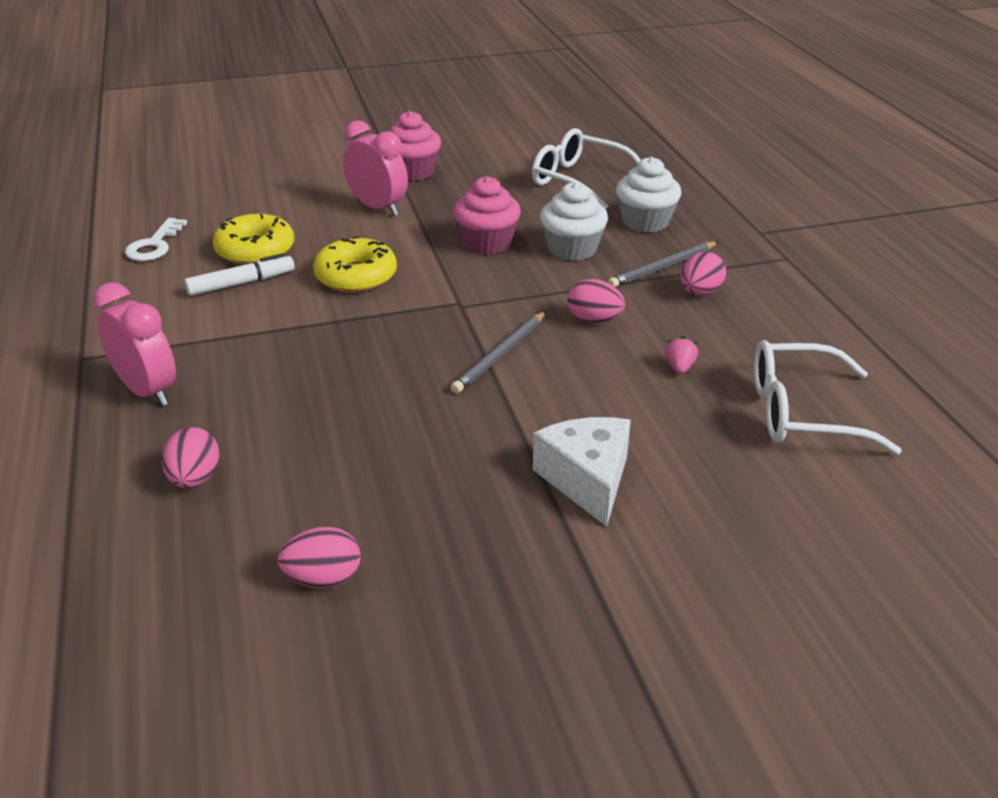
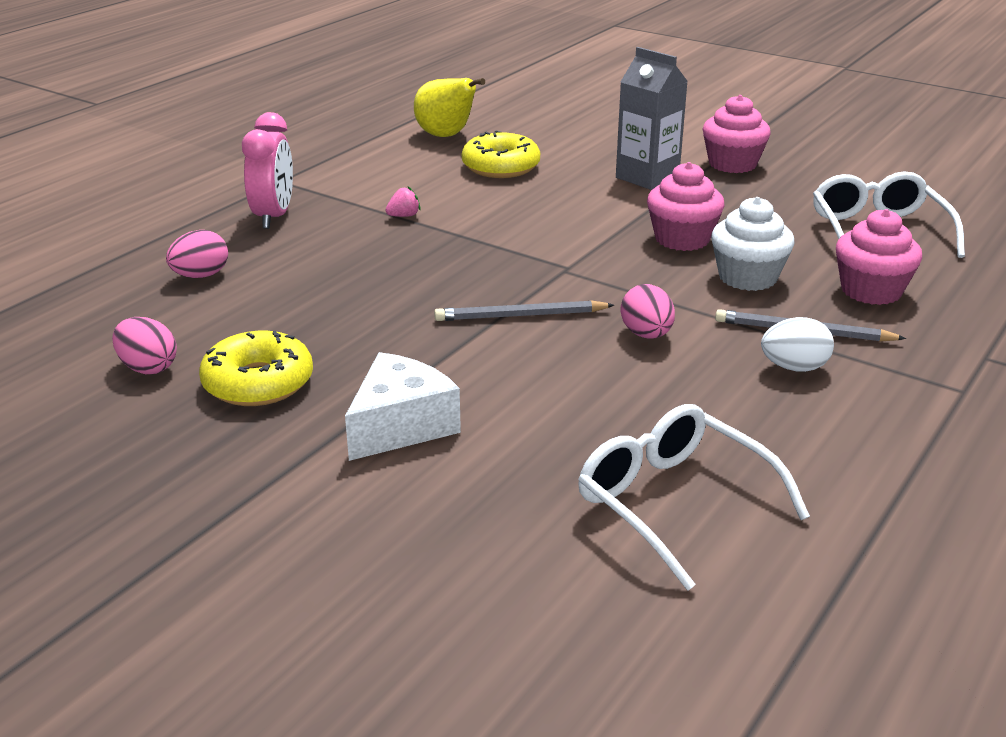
camera: 50 degrees right, 5 degrees down
white key [125,218,187,261] -> yellow pear [414,78,485,137]
white marker [185,253,295,296] -> none
yellow donut [313,236,397,293] -> yellow donut moved to [199,331,313,406]
pink clock [343,120,408,216] -> grey carton [616,47,688,190]
white cupcake [616,157,681,233] -> pink cupcake [836,209,922,305]
pink strawberry [665,336,698,374] -> pink strawberry moved to [385,186,421,217]
pink egg [680,252,726,296] -> white egg [761,317,834,372]

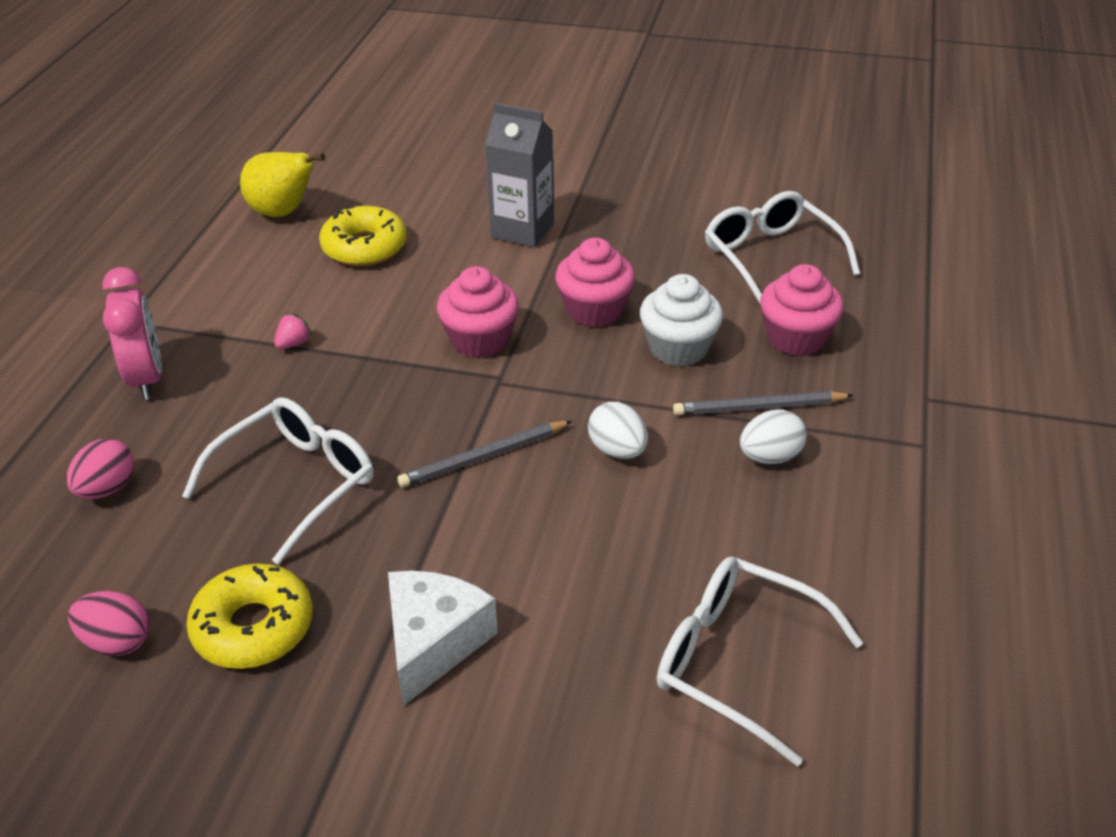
camera: 20 degrees left, 10 degrees up
pink egg [621,284,675,339] -> white egg [588,402,648,459]
pink cupcake [703,95,771,173] -> pink cupcake moved to [437,266,519,358]
none -> white glasses [182,397,374,565]

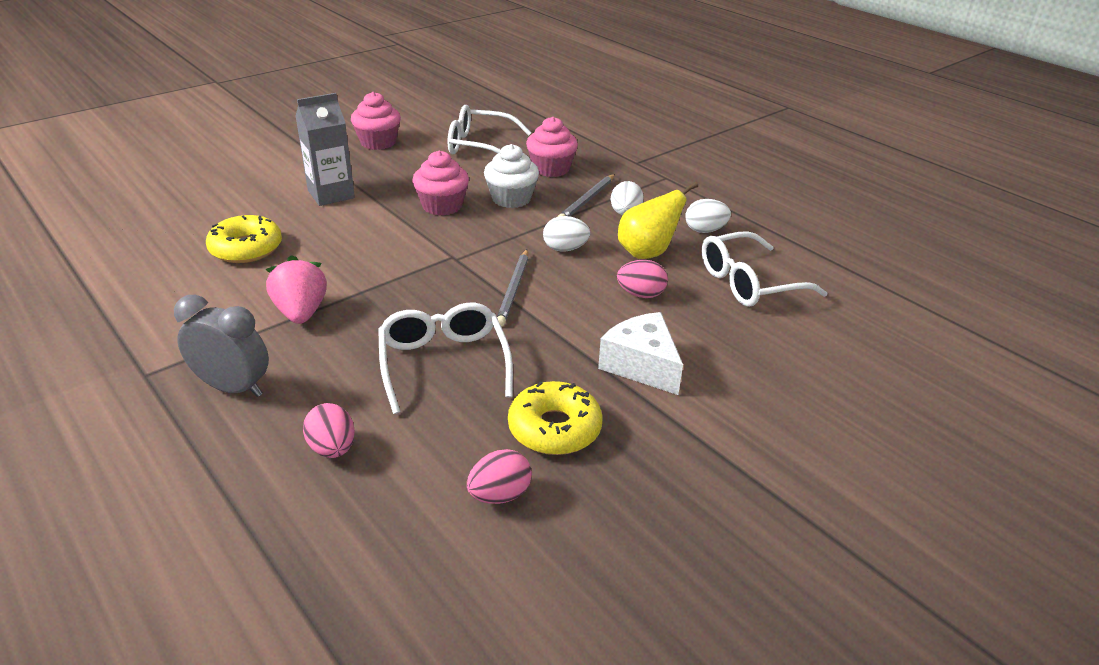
camera: 55 degrees left, 5 degrees down
pink clock [103,267,162,400] -> grey clock [174,295,269,397]
yellow pear [240,152,325,217] -> yellow pear moved to [618,181,698,259]
pink strawberry [274,313,313,349] -> pink strawberry [266,255,327,324], size x2.09
pink cupcake [437,266,519,358] -> pink cupcake moved to [351,92,401,150]
none -> pink egg [617,260,668,298]
none -> white egg [685,199,731,233]

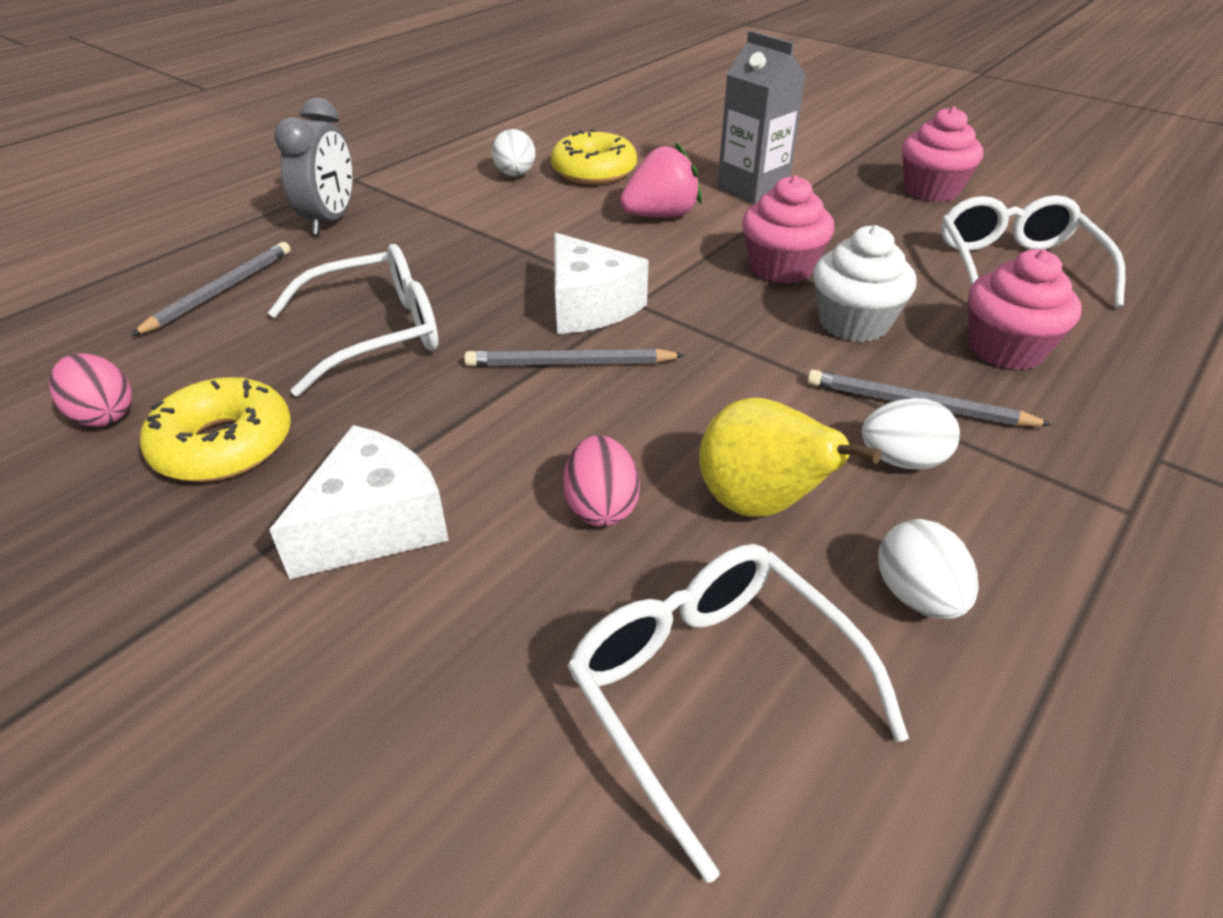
camera: 80 degrees right, 5 degrees up
pink strawberry [266,255,327,324] -> pink strawberry moved to [620,142,702,217]
pink egg [303,403,355,458] -> grey pencil [131,242,291,336]
white egg [543,216,590,252] -> white egg moved to [492,129,536,176]
none -> white cheese [554,233,649,334]

